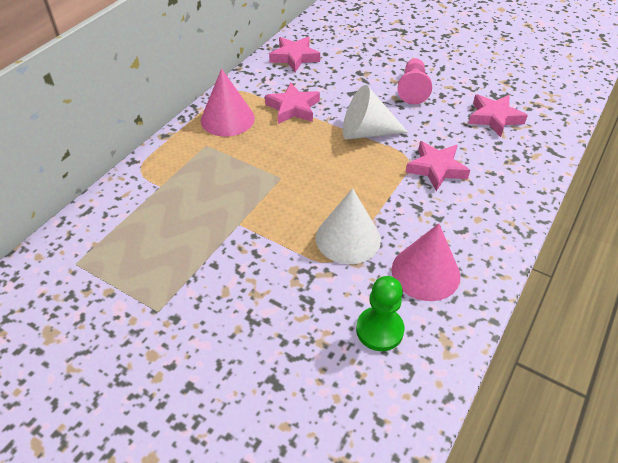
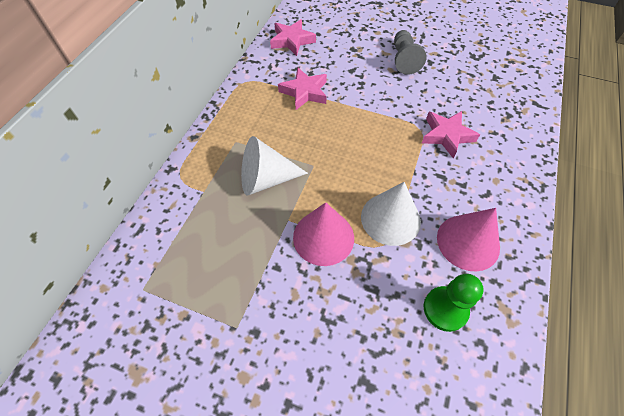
camera: 10 degrees left, 10 degrees up
pink cone [201,69,255,137] -> pink cone moved to [293,202,354,266]
white cone [343,85,408,140] -> white cone moved to [241,136,308,196]
pink pawn [398,58,432,104] -> grey pawn [394,30,427,75]
pink star [468,94,528,137] -> none

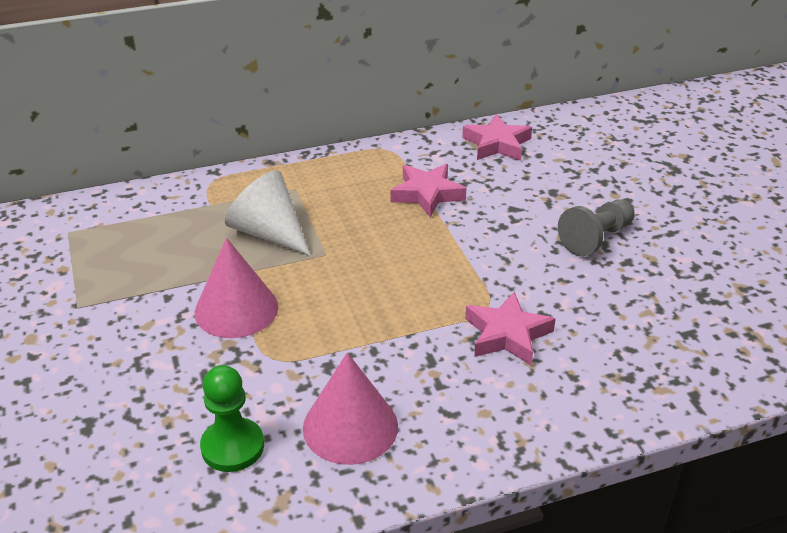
camera: 50 degrees right, 20 degrees down
white cone [361,182,421,246] -> none

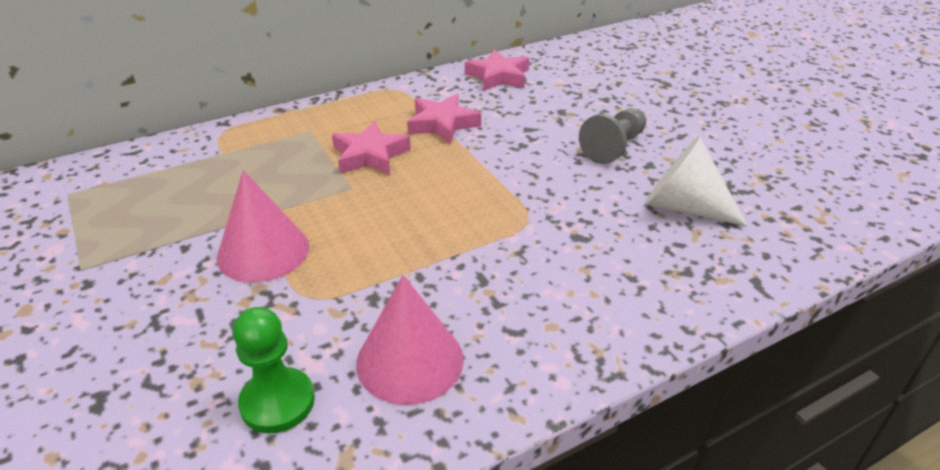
camera: 10 degrees left, 0 degrees up
white cone [225,171,311,256] -> white cone moved to [645,136,748,227]
pink star [465,292,556,365] -> pink star moved to [332,121,411,175]

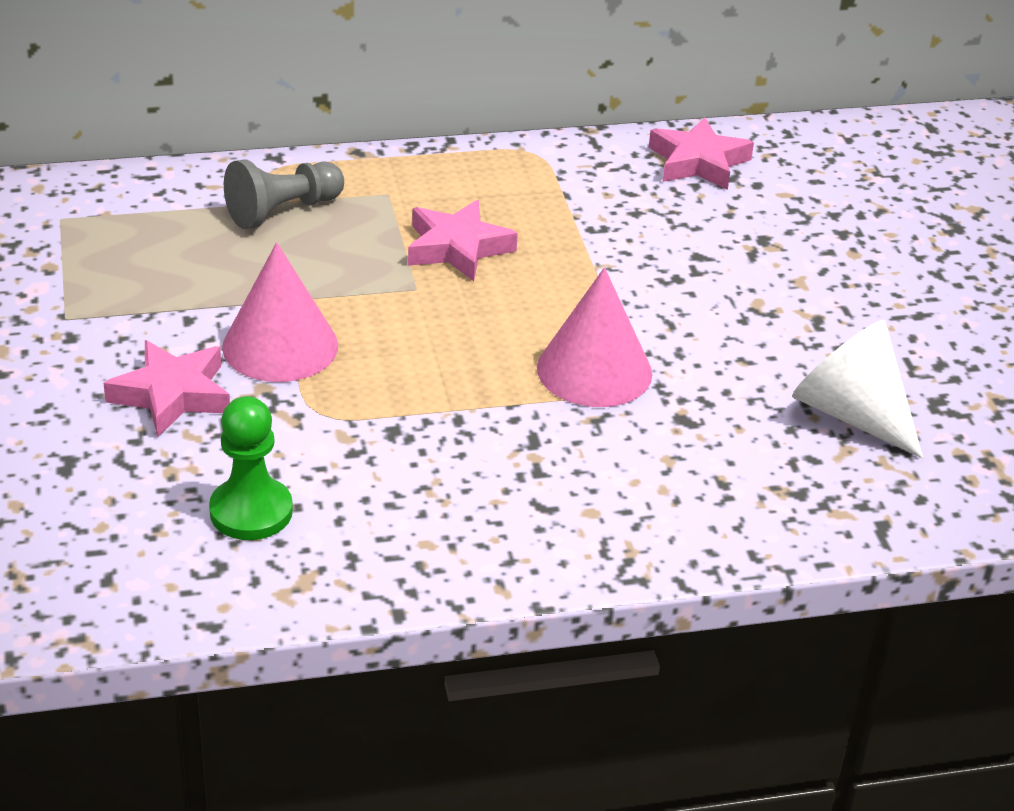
camera: 15 degrees right, 0 degrees up
pink cone [356,275,464,405] -> pink cone moved to [537,267,652,407]
pink star [407,94,481,144] -> pink star moved to [104,340,230,437]
grey pawn [579,108,646,164] -> grey pawn moved to [224,159,344,229]

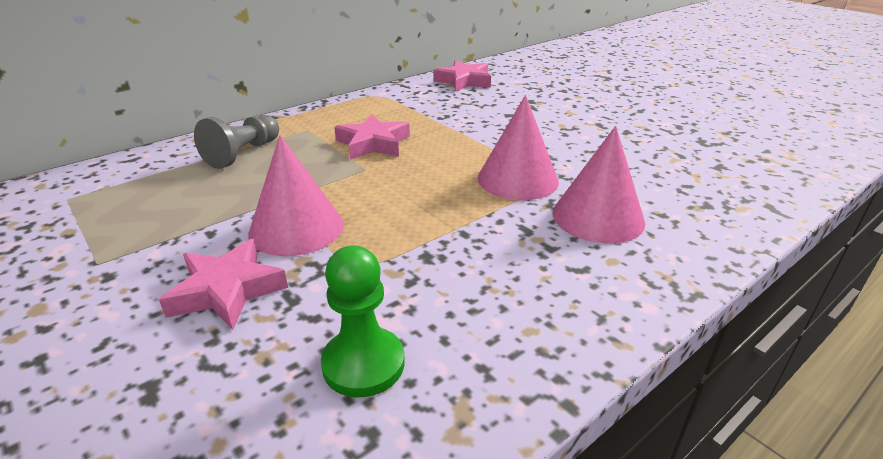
camera: 25 degrees left, 5 degrees down
white cone [792,320,923,459] -> none
none -> pink cone [553,126,645,244]

